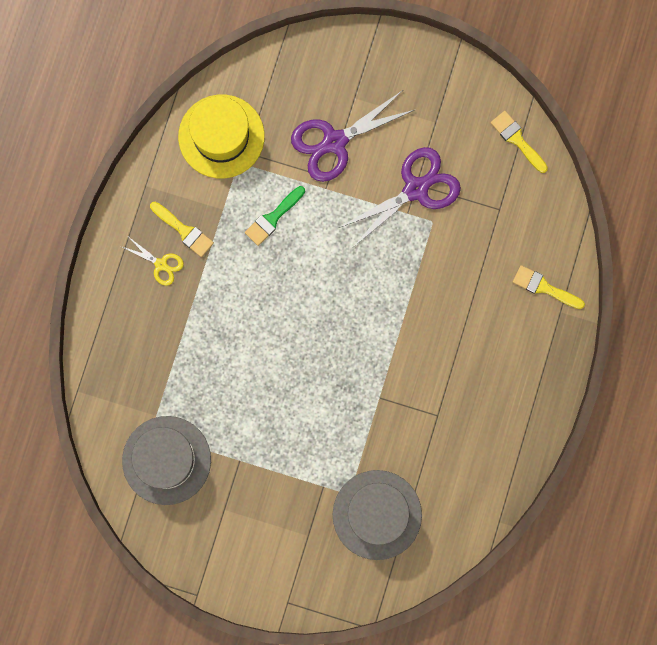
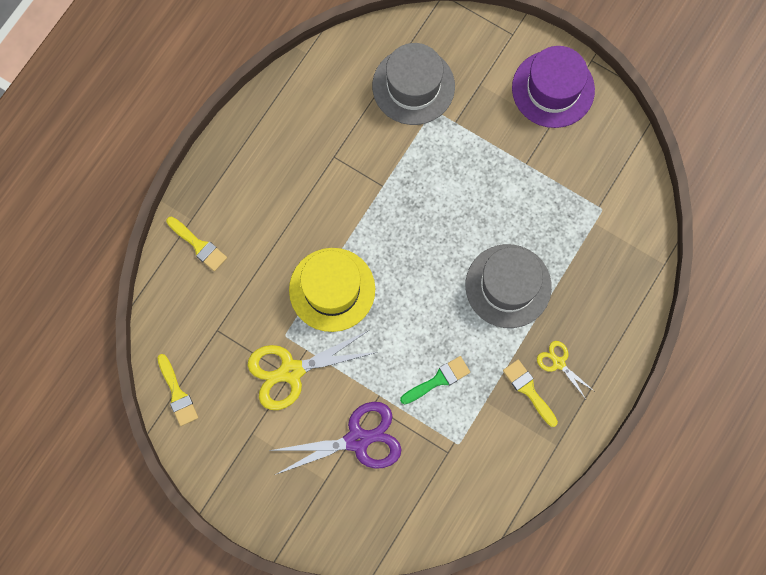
camera: 165 degrees left, 5 degrees down
grey hat [122,416,211,505] -> grey hat moved to [465,244,552,328]
yellow hat [178,94,265,178] -> yellow hat moved to [289,248,375,332]
purple scissors [339,147,461,246] -> yellow scissors [247,330,378,410]
none -> purple hat [512,46,595,128]

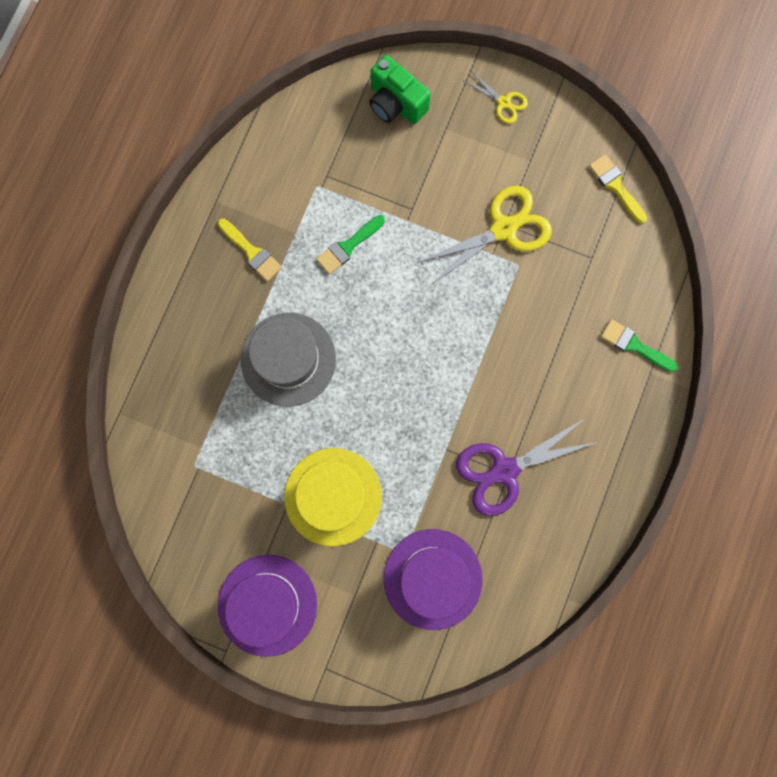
camera: 170 degrees right, 5 degrees up
yellow brush [166,216,227,271] -> green brush [601,319,678,372]
purple scissors [269,402,402,475] -> purple scissors moved to [456,419,597,516]
yellow hat [289,248,375,332] -> yellow hat moved to [284,448,382,546]
grey hat [372,43,455,125] -> purple hat [384,529,483,630]
yellow scissors [537,341,594,399] -> yellow scissors moved to [464,71,528,124]
none -> green camera [369,55,431,124]

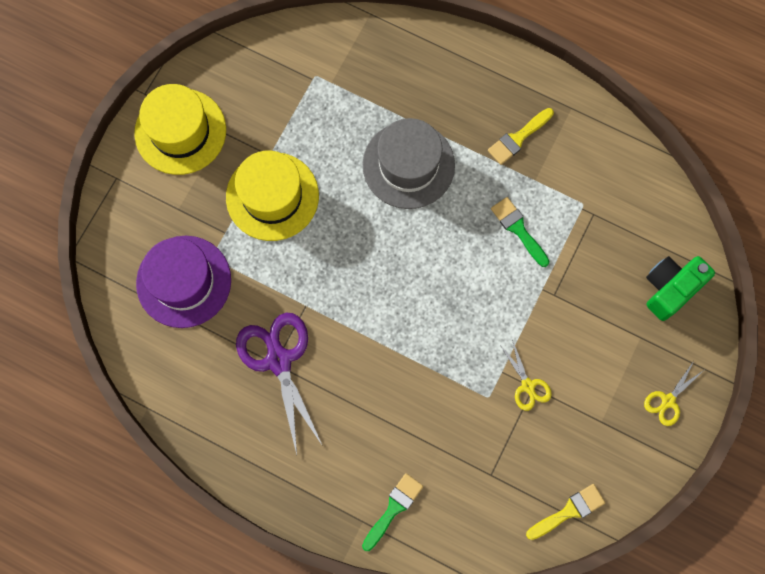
camera: 95 degrees right, 5 degrees down
purple hat [218,555,317,657] -> yellow hat [134,84,226,175]
yellow scissors [417,185,552,285] -> yellow scissors [500,339,552,411], size x0.51

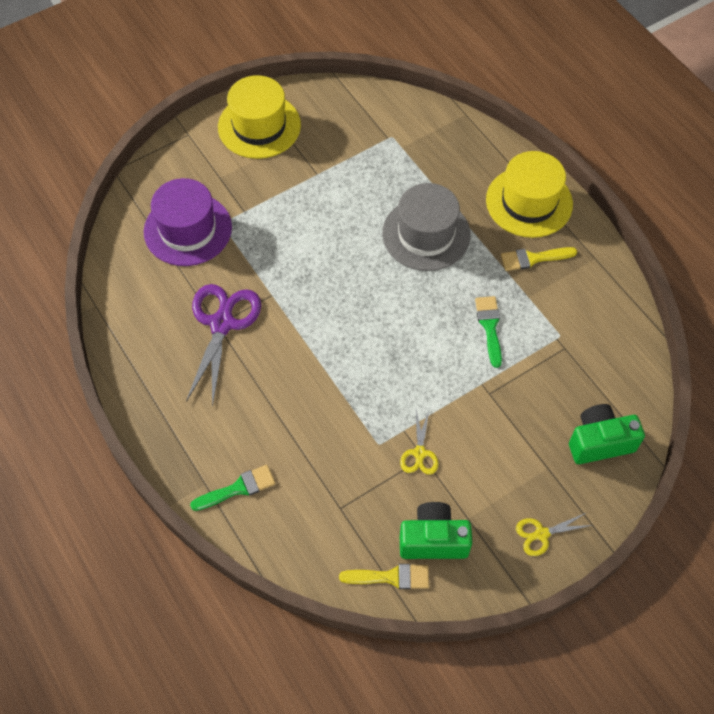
camera: 30 degrees right, 15 degrees down
yellow hat [226,151,319,241] -> yellow hat moved to [486,151,573,238]
none -> green camera [400,502,472,559]

